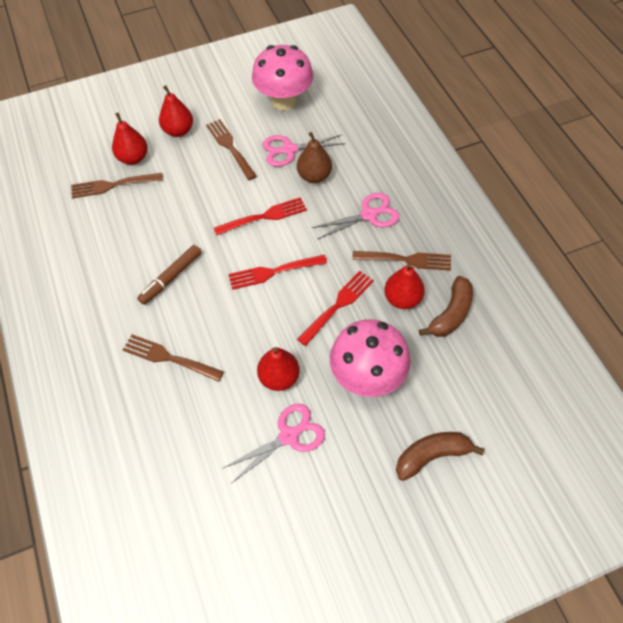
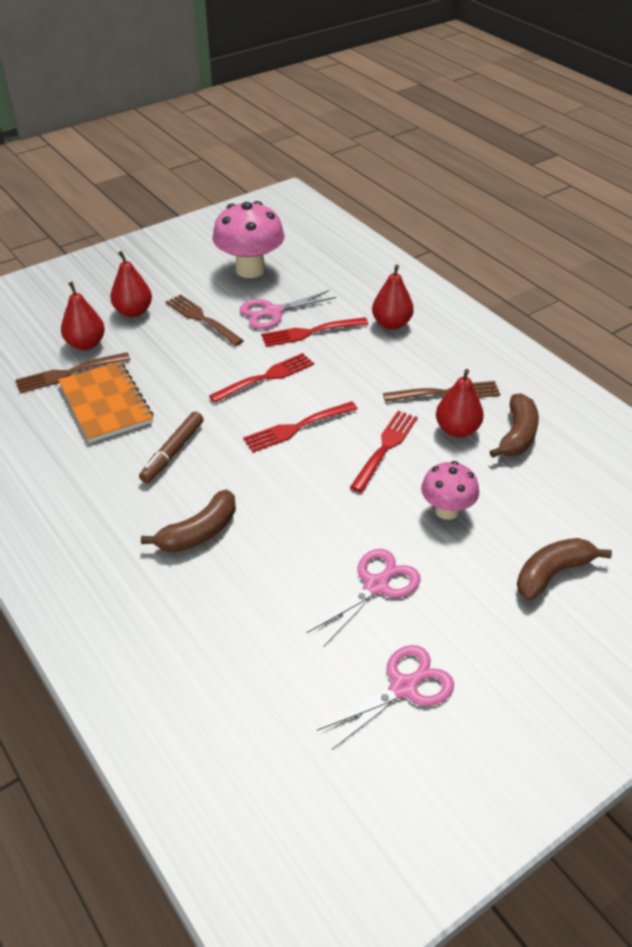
camera: 15 degrees left, 15 degrees down
brown fork [123,334,224,382] -> brown banana [141,490,236,553]
red pear [257,347,300,391] -> red pear moved to [372,265,414,330]
brown pear [297,132,332,183] -> red fork [261,317,369,347]
pink scissors [311,193,399,240] -> pink scissors moved to [317,645,454,750]
pink mushroom [330,319,411,397] -> pink mushroom [421,461,479,520], size x0.60
none -> orange notebook [58,361,154,443]

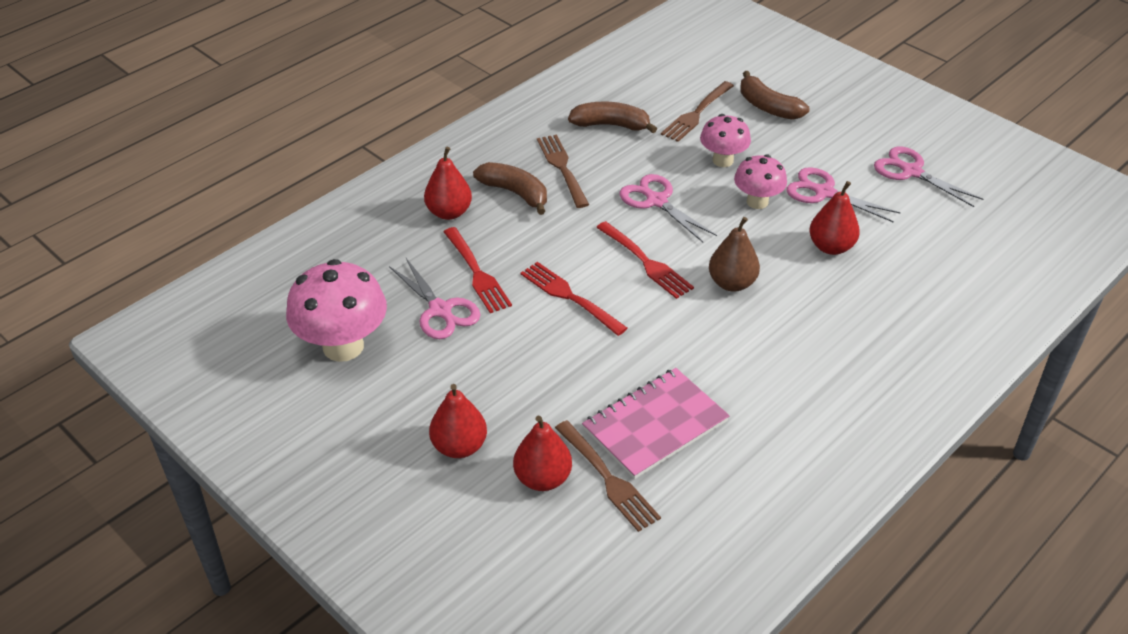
camera: 100 degrees left, 0 degrees up
orange notebook [58,361,154,443] -> pink notebook [582,368,730,479]
brown marker [139,412,204,483] -> none
brown banana [141,490,236,553] -> brown banana moved to [473,162,547,215]
brown fork [166,294,244,346] -> brown fork moved to [661,81,734,142]
red fork [350,411,418,492] -> pink scissors [620,174,717,242]
red pear [436,369,484,438] -> red pear moved to [809,181,860,255]
none -> brown pear [709,217,760,292]
none -> pink mushroom [734,155,787,209]

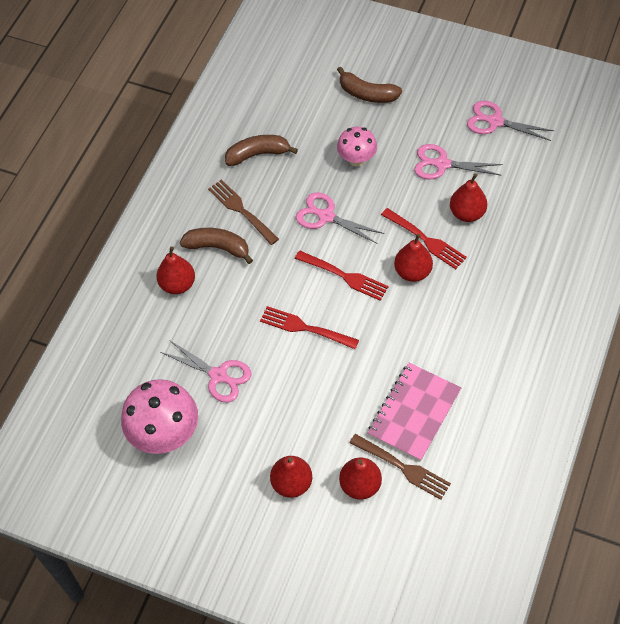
camera: 20 degrees left, 15 degrees up
red fork [443,227,512,313] -> red fork moved to [381,208,467,269]
brown fork [661,81,734,142] -> none
brown pear [709,217,760,292] -> red pear [394,234,433,282]
pink mushroom [734,155,787,209] -> none

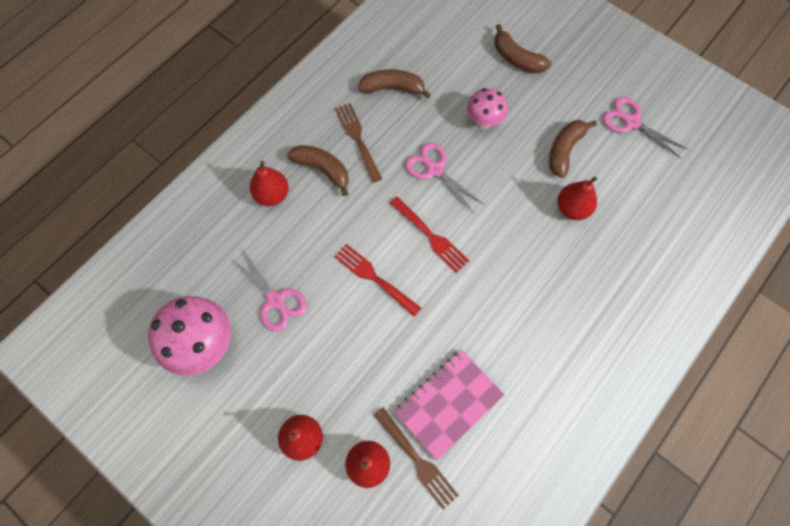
camera: 15 degrees right, 10 degrees up
red fork [381,208,467,269] -> none
red pear [394,234,433,282] -> none
pink scissors [414,144,503,179] -> brown banana [549,120,597,178]

